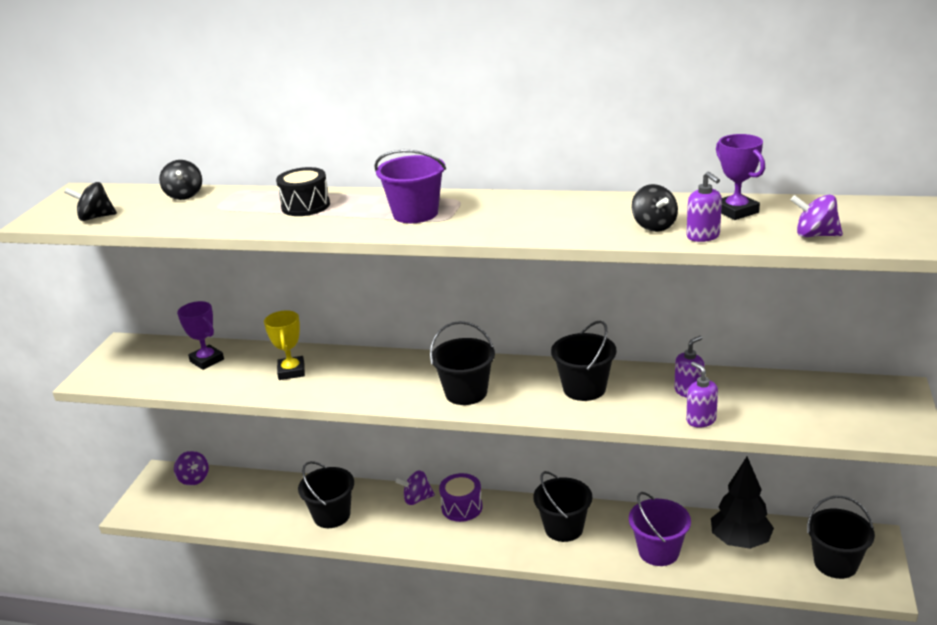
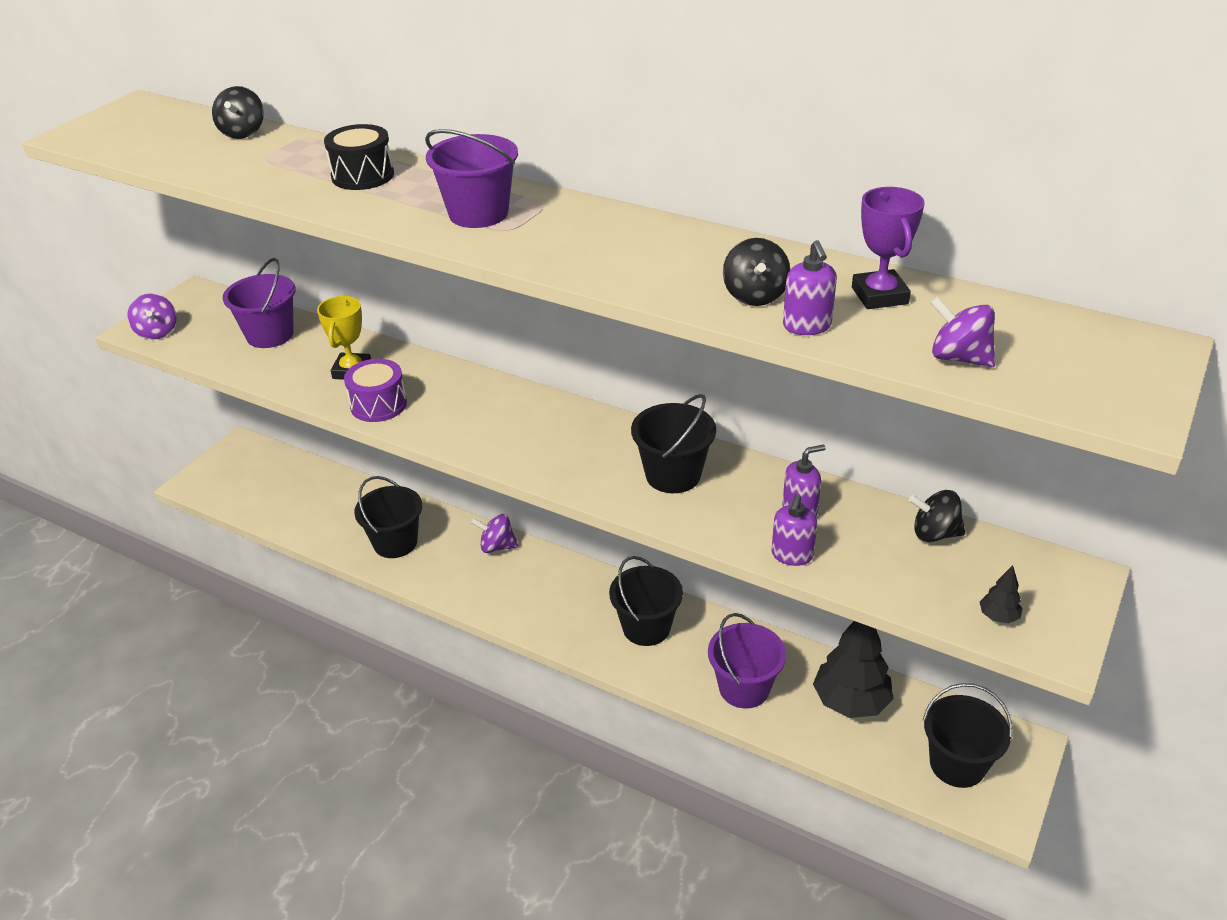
camera: 15 degrees right, 10 degrees up
black spinning top [64,182,117,221] -> black spinning top moved to [909,490,965,542]
purple spinning top [174,451,209,486] -> purple spinning top moved to [127,294,177,340]
purple trophy [177,301,224,370] -> purple bucket [223,258,295,348]
black bucket [430,321,495,405] -> none
purple drum [439,473,483,522] -> purple drum moved to [344,359,407,422]
purple soap dispenser [686,362,718,428] -> purple soap dispenser turned 150 degrees counterclockwise [771,494,817,566]
none -> black tree [980,565,1023,624]

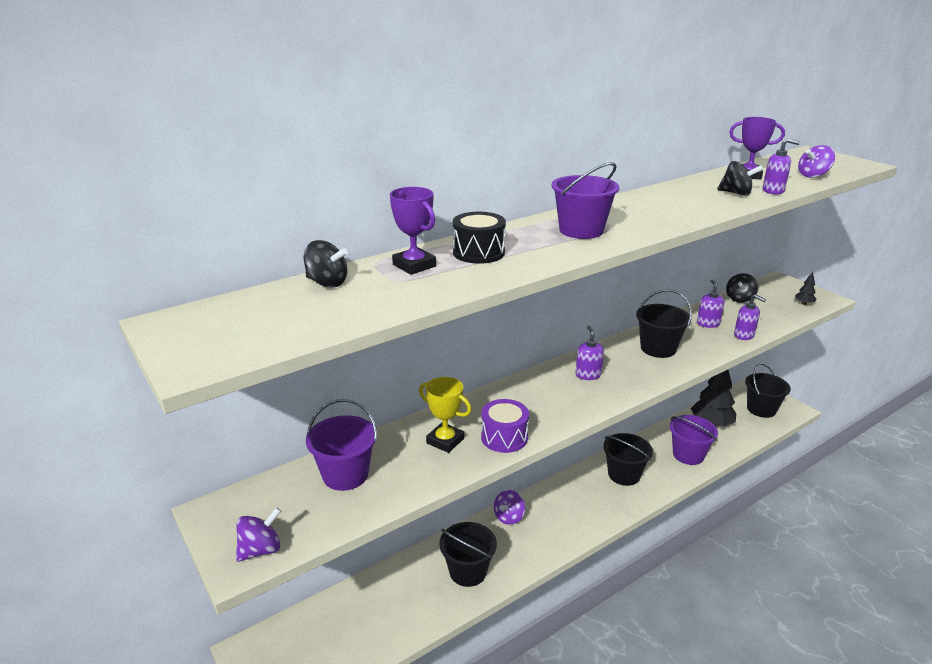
camera: 65 degrees left, 10 degrees down
purple spinning top [127,294,177,340] -> purple spinning top turned 45 degrees counterclockwise [236,507,281,562]
none -> purple trophy [390,187,436,275]
none -> purple soap dispenser [576,326,604,380]

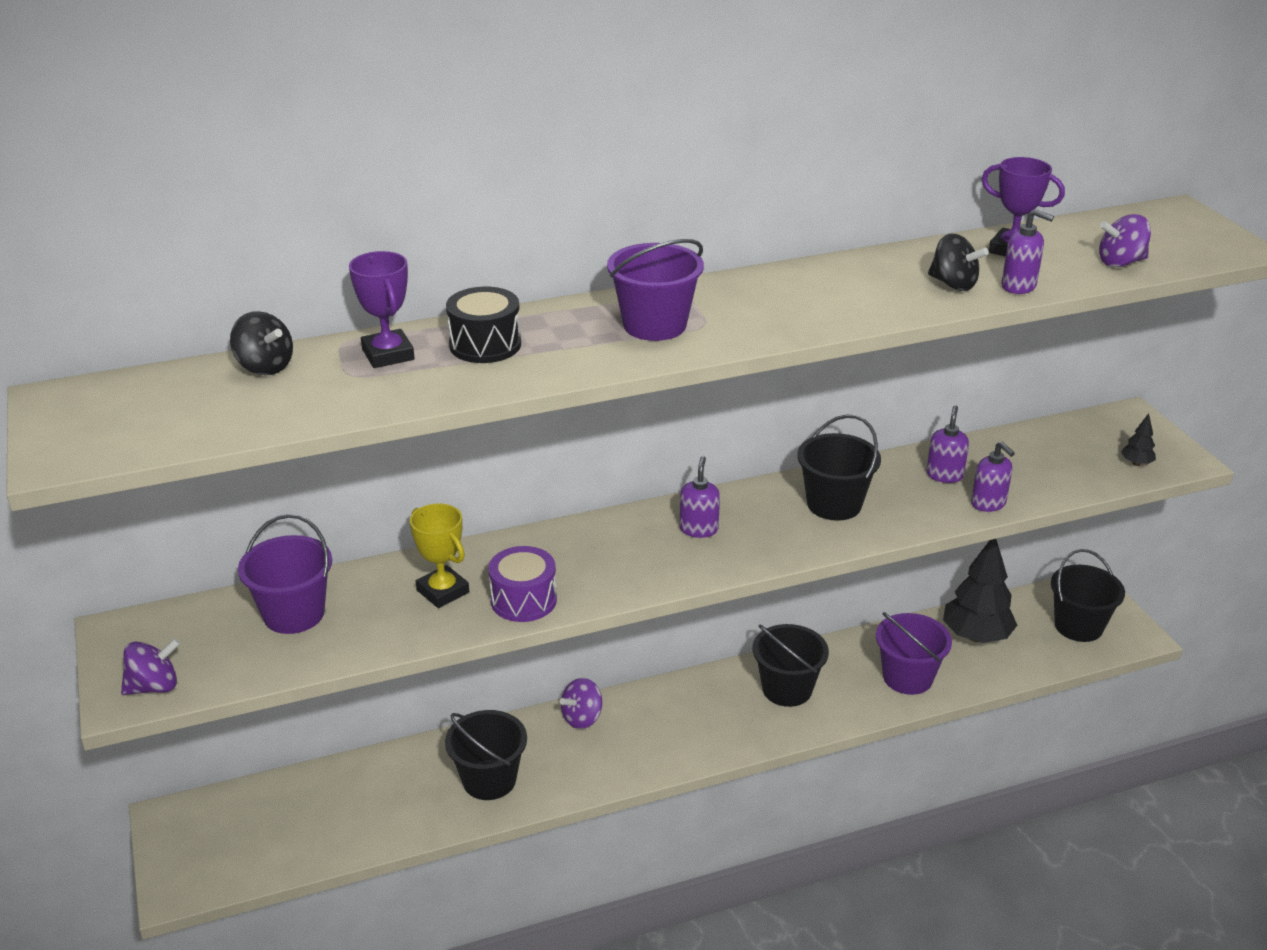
camera: 15 degrees right, 5 degrees up
black spinning top [726,273,759,303] -> none

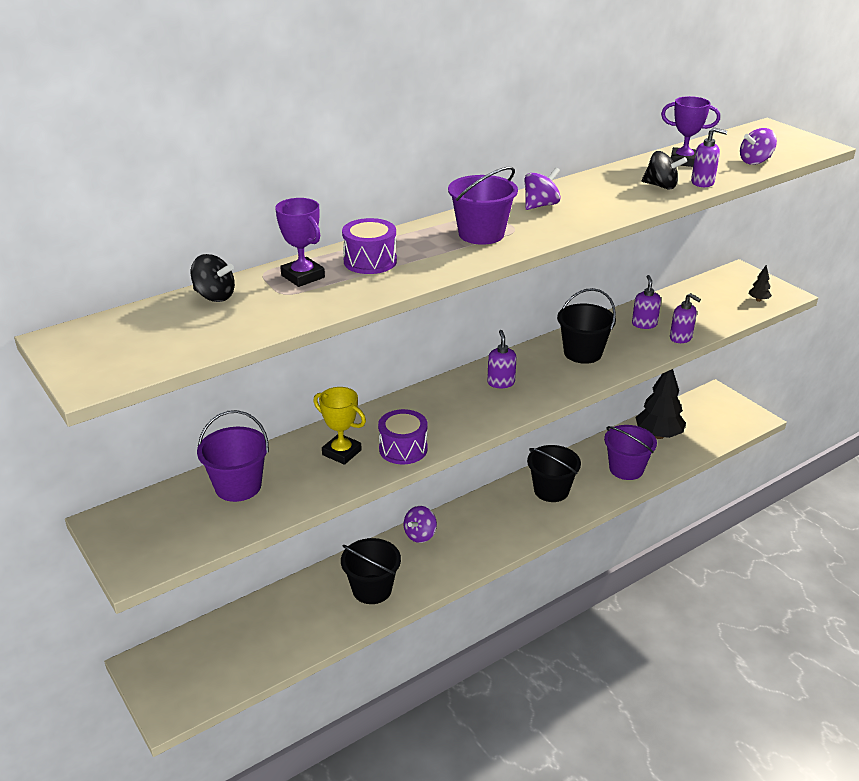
camera: 15 degrees left, 0 degrees up
purple spinning top [121,638,181,695] -> purple spinning top moved to [525,167,561,210]
black drum [446,287,521,363] -> purple drum [342,218,397,274]
black bucket [1051,549,1125,642] -> none

